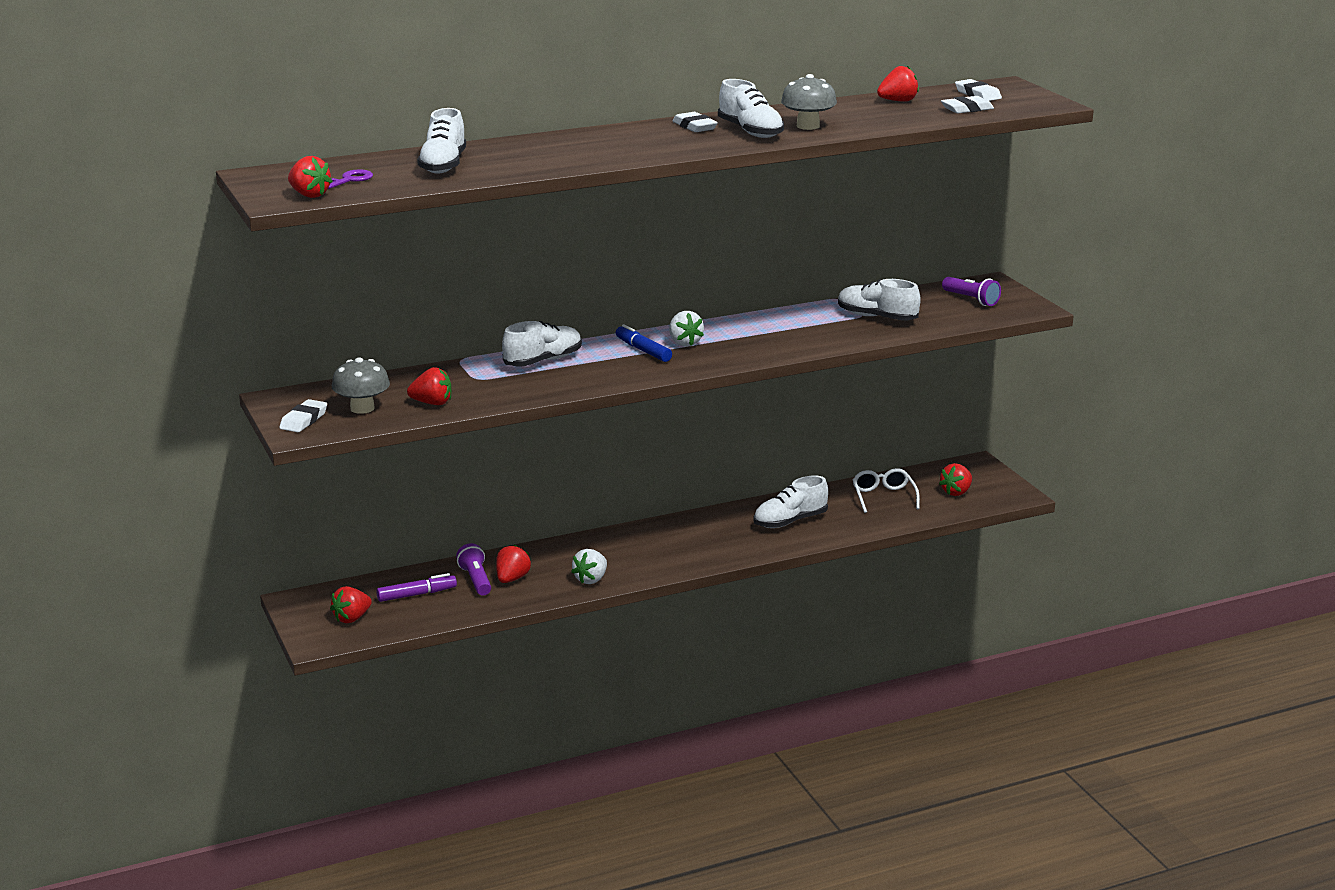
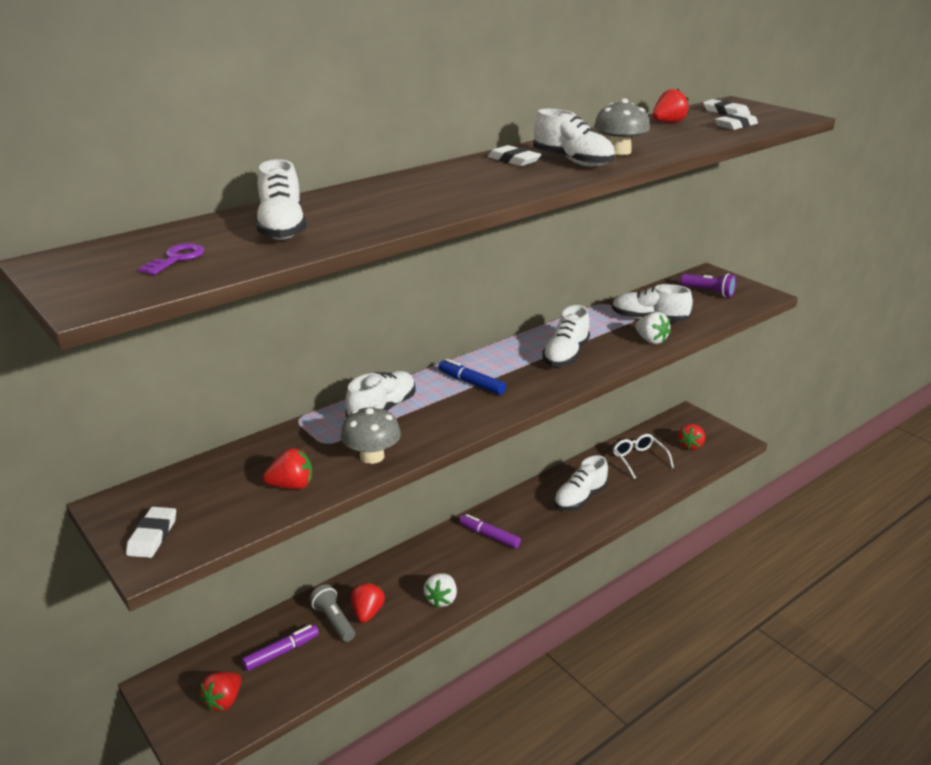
camera: 15 degrees left, 5 degrees up
red strawberry [288,156,333,198] -> none
grey mushroom [332,357,390,414] -> grey mushroom moved to [341,406,401,464]
purple flashlight [456,543,491,595] -> grey flashlight [310,584,355,642]
white strawberry [669,311,704,346] -> white strawberry moved to [635,312,671,344]
none -> purple marker [459,514,521,548]
none -> white shoe [542,305,590,367]

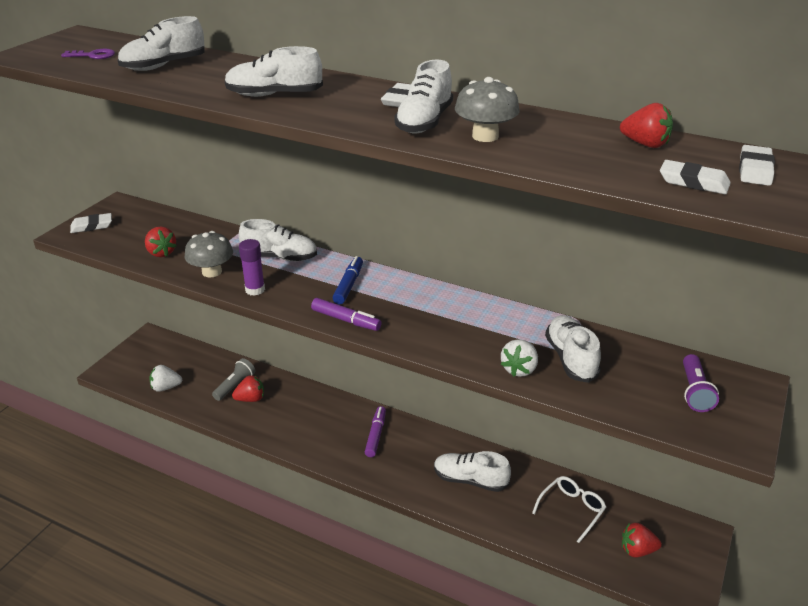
camera: 65 degrees right, 5 degrees up
red strawberry [200,672,242,712] -> none
purple marker [242,625,319,671] -> purple marker moved to [311,298,381,331]
white strawberry [424,573,457,608] -> white strawberry moved to [149,365,182,392]
white shoe [542,305,590,367] -> white shoe moved to [224,46,323,97]
none -> purple glue stick [239,239,265,296]

